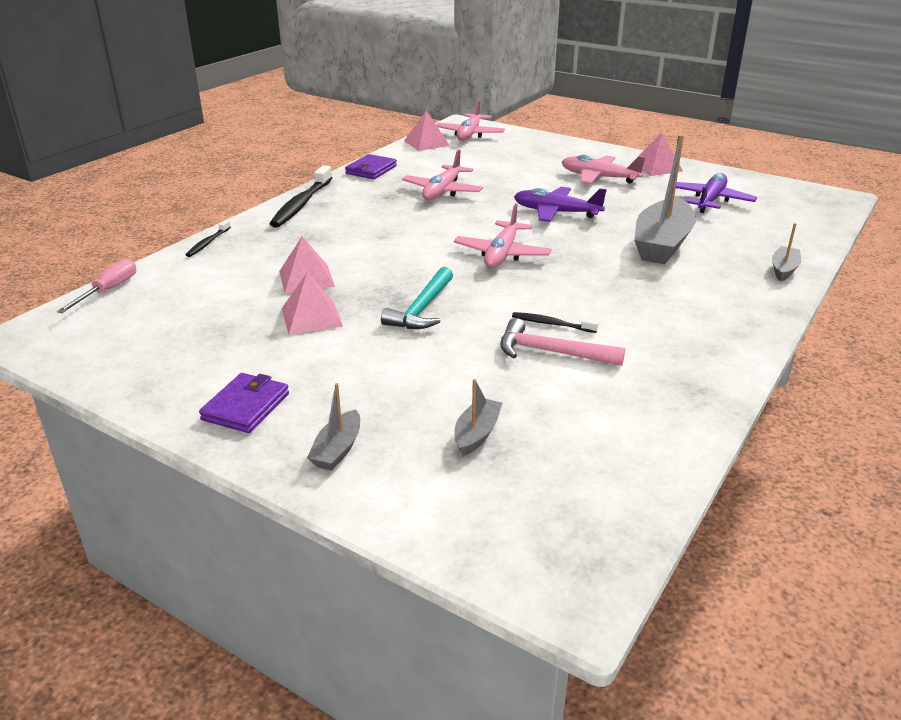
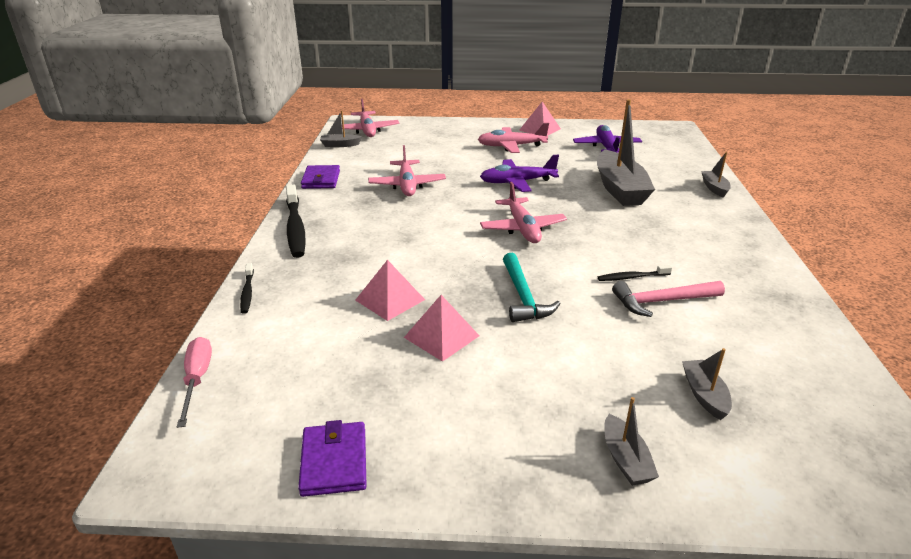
camera: 30 degrees left, 0 degrees up
purple wallet [199,373,289,433] -> purple wallet moved to [298,420,367,497]
pink pyramid [404,110,450,151] -> grey boat [320,110,362,147]

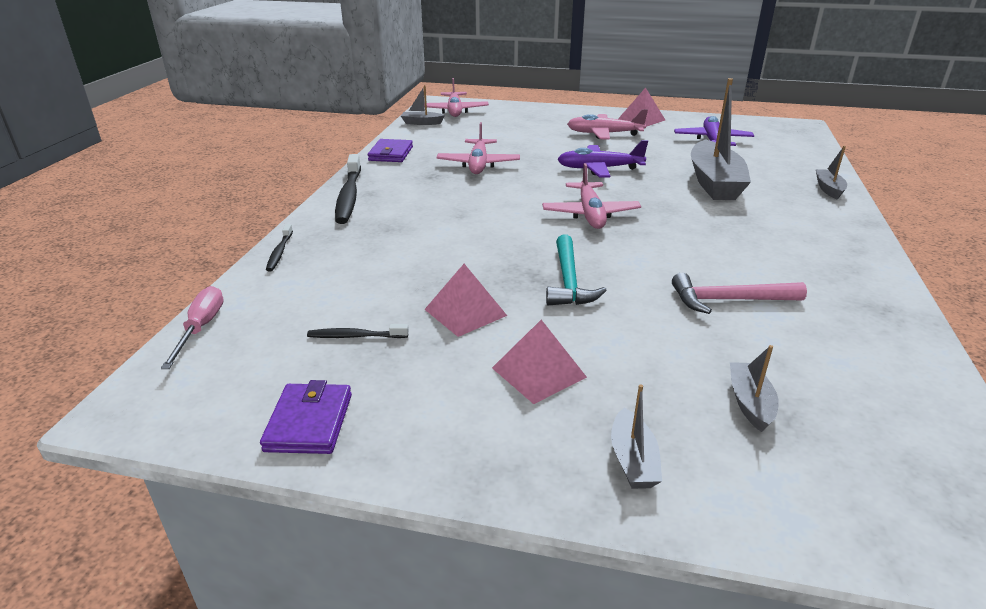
camera: 10 degrees right, 0 degrees up
pink pyramid [355,260,425,321] -> pink pyramid moved to [492,320,587,404]
black toothbrush [598,265,672,281] -> black toothbrush moved to [307,324,409,338]

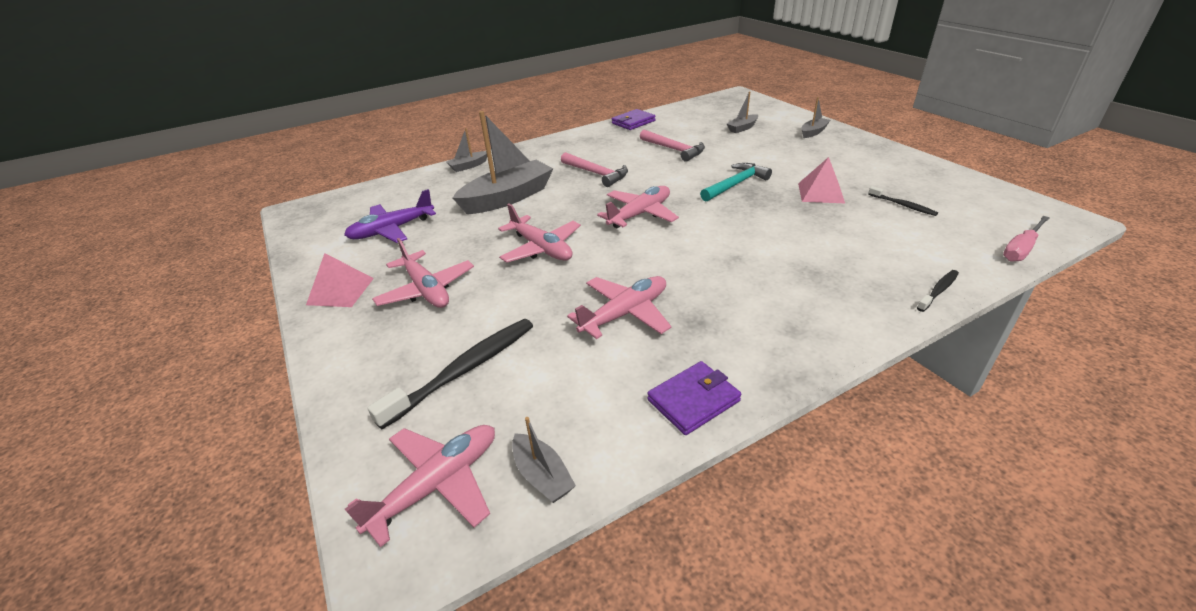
camera: 130 degrees left, 5 degrees up
purple wallet [260,380,352,454] -> purple wallet moved to [612,109,656,130]
black toothbrush [335,154,361,224] -> black toothbrush moved to [367,319,533,429]
pink pyramid [492,320,587,404] -> none
purple plane [557,140,648,177] -> pink plane [498,204,581,263]
none -> pink hammer [561,152,628,187]

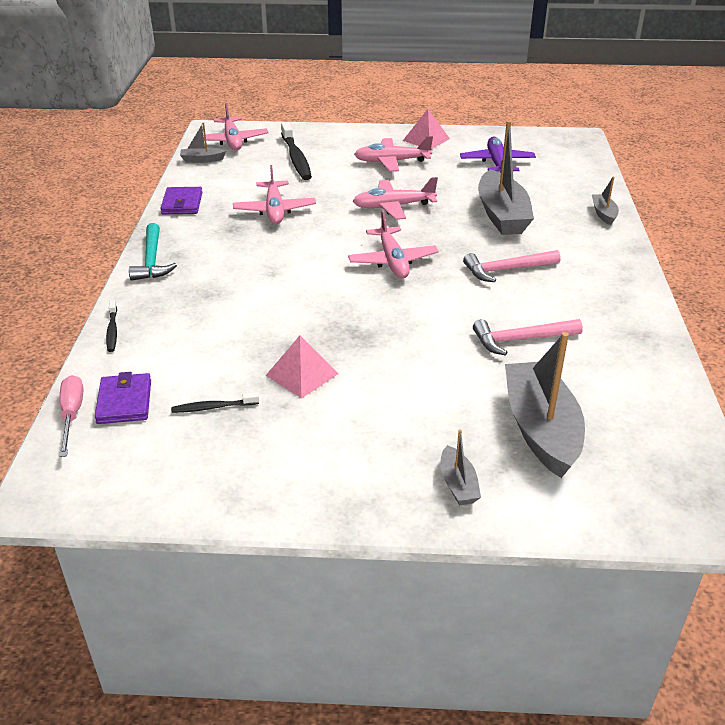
camera: 120 degrees right, 0 degrees up
purple wallet [612,109,656,130] -> purple wallet moved to [95,372,151,424]
turquoise hammer [700,163,772,202] -> turquoise hammer moved to [129,223,177,281]
grey boat [727,91,758,133] -> grey boat [505,332,585,478], size x2.14

